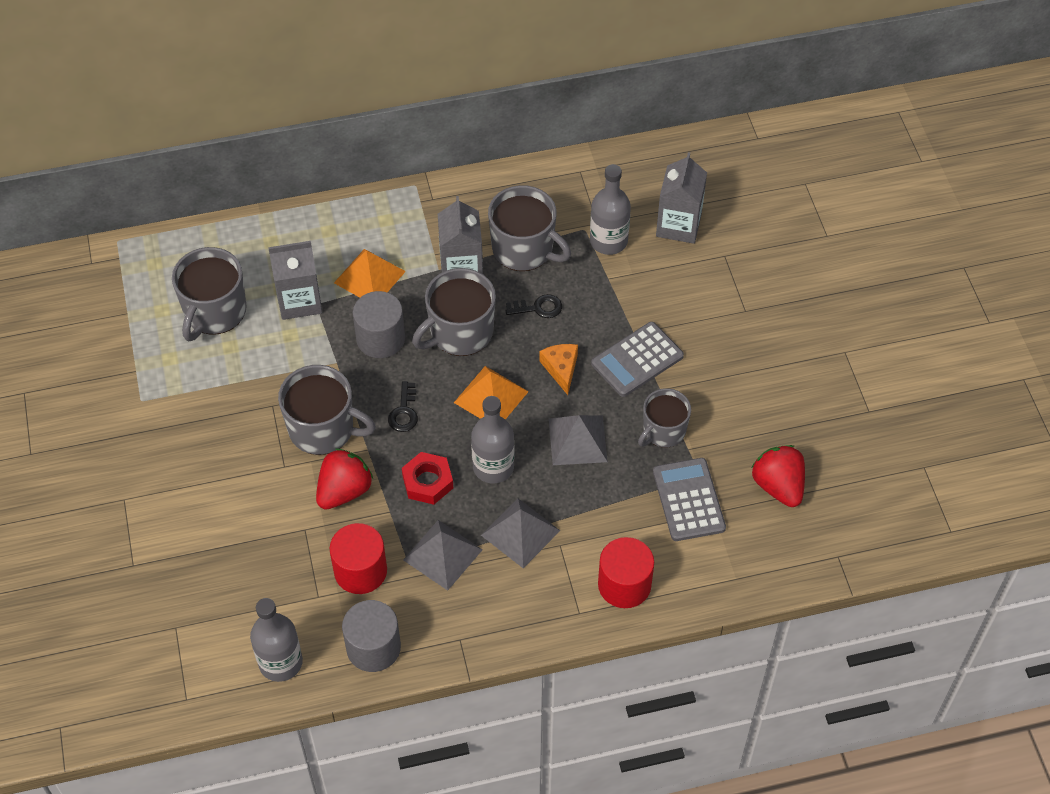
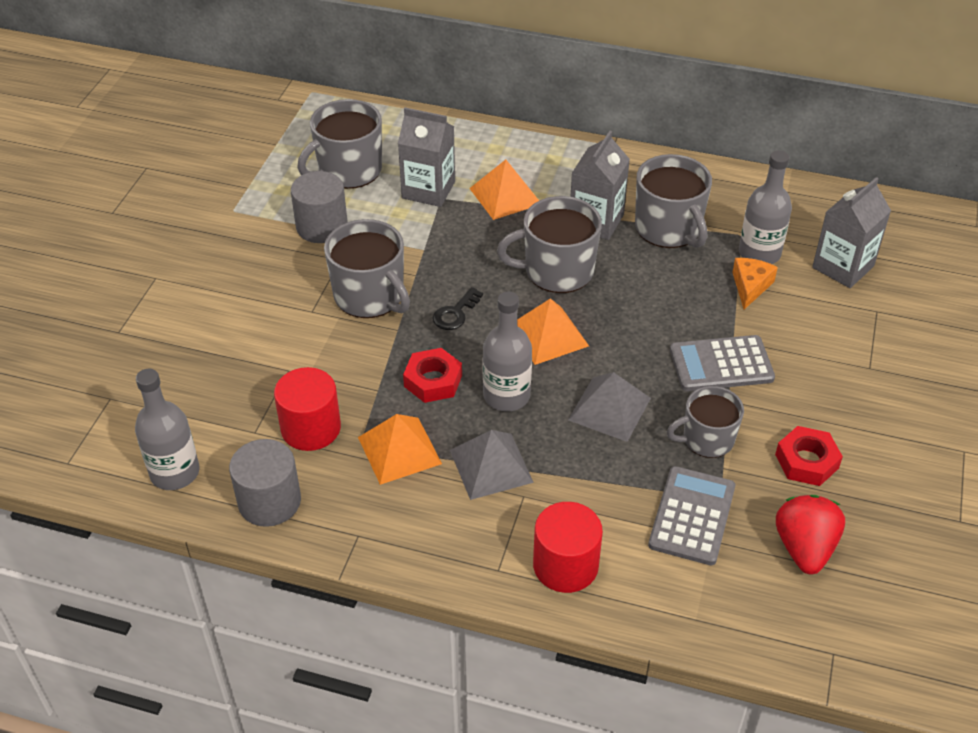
camera: 30 degrees right, 10 degrees down
red strawberry [316,448,373,510] -> none
grey cylinder [353,291,405,358] -> grey cylinder moved to [291,171,348,243]
grey pyramid [403,520,482,591] -> orange pyramid [358,414,442,485]
black key [506,294,562,318] -> none
orange cheese [539,344,578,395] -> orange cheese moved to [732,258,778,309]
none -> red nut [775,426,843,486]

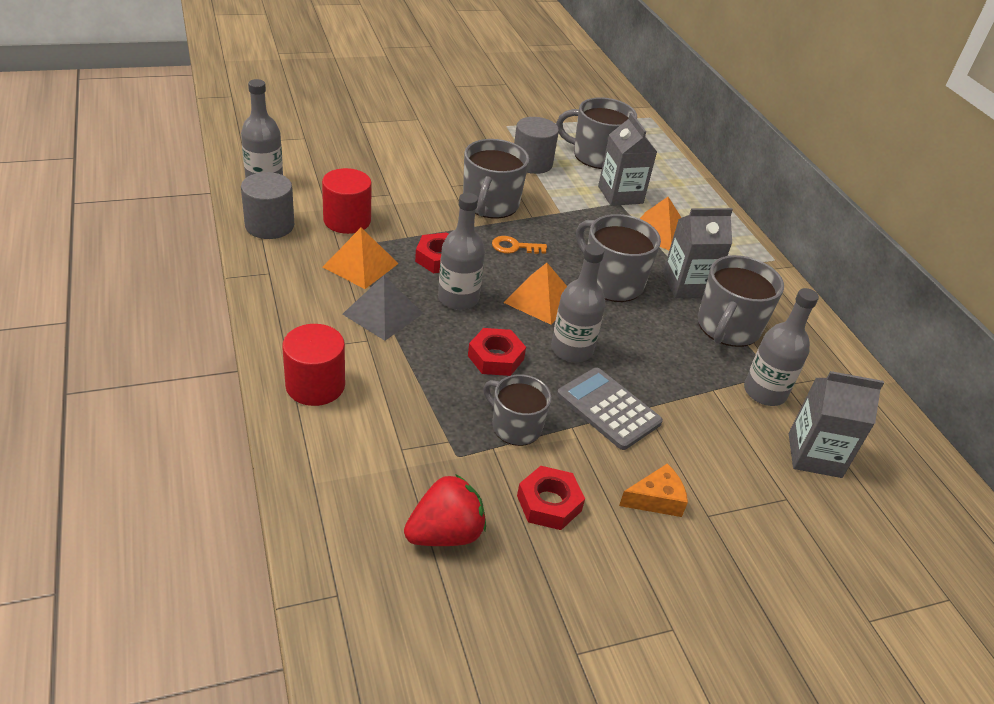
camera: 50 degrees right, 5 degrees down
black key [433,287,483,330] -> orange key [492,236,547,254]
grey pyramid [568,372,651,442] -> red nut [468,328,526,376]
grey calculator [648,466,735,565] -> none
orange cheese [732,258,778,309] -> orange cheese moved to [619,464,688,517]
none -> grey bottle [551,244,606,362]

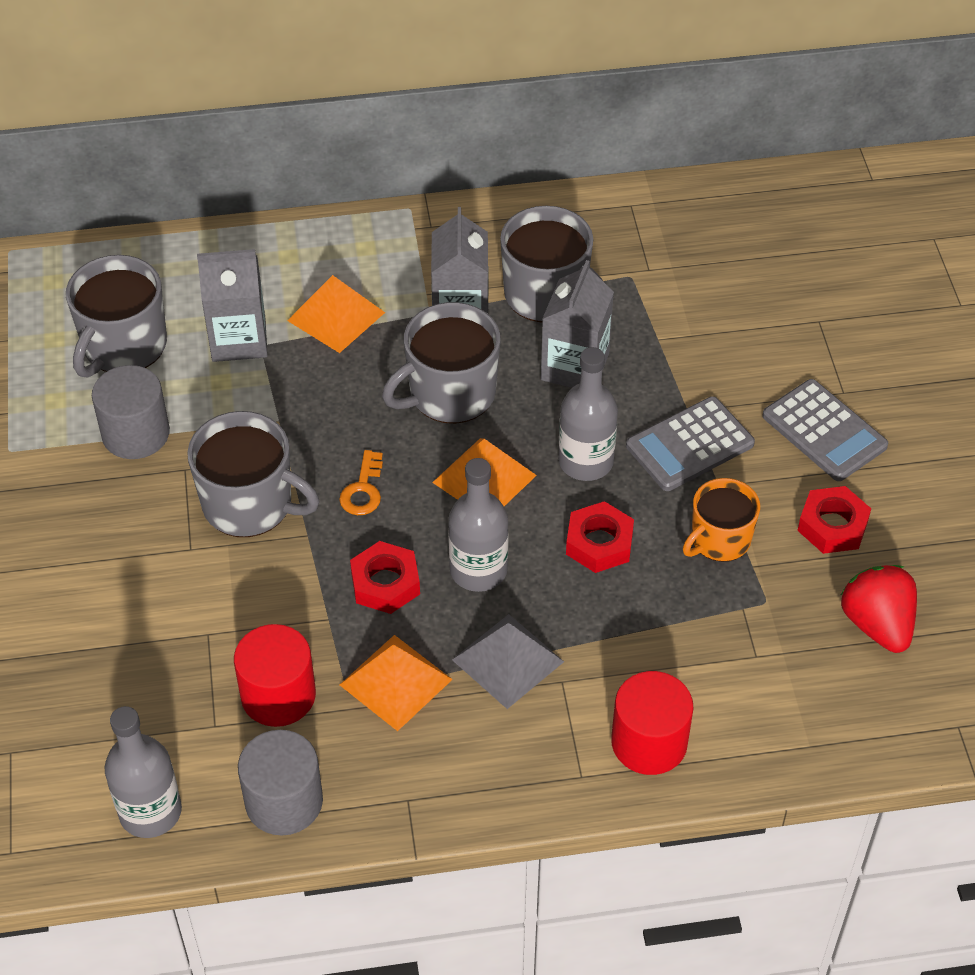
camera: 75 degrees left, 10 degrees up
grey mug [483,374,552,446] -> orange mug [683,478,760,562]
orange cheese [619,464,688,517] -> grey calculator [762,379,888,481]
grey bottle [744,288,819,406] -> none
grey carton [789,371,884,478] -> grey carton moved to [541,260,614,388]

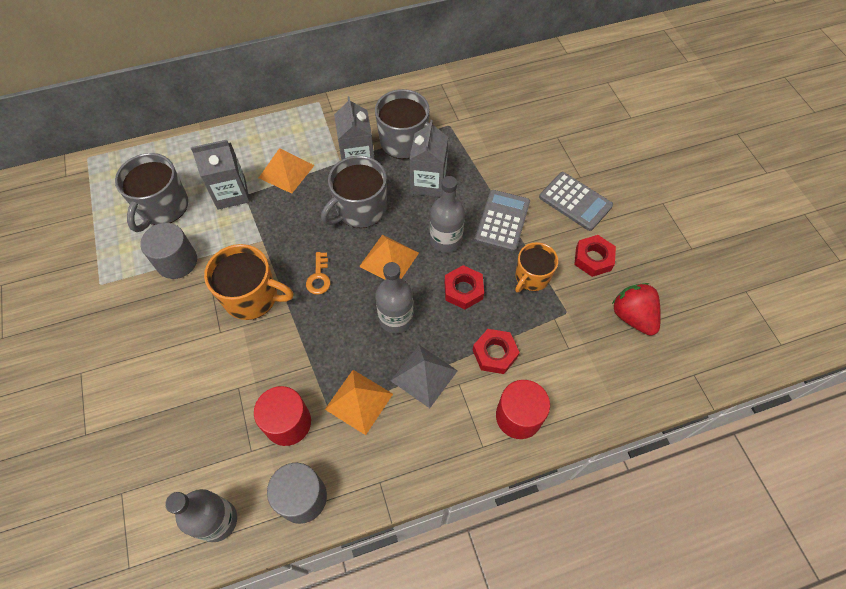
camera: 10 degrees left, 10 degrees up
grey mug [187,411,320,537] -> orange mug [204,244,294,320]
red nut [350,541,420,614] -> red nut moved to [473,329,520,374]
grey calculator [626,396,755,491] -> grey calculator turned 150 degrees clockwise [475,190,530,252]

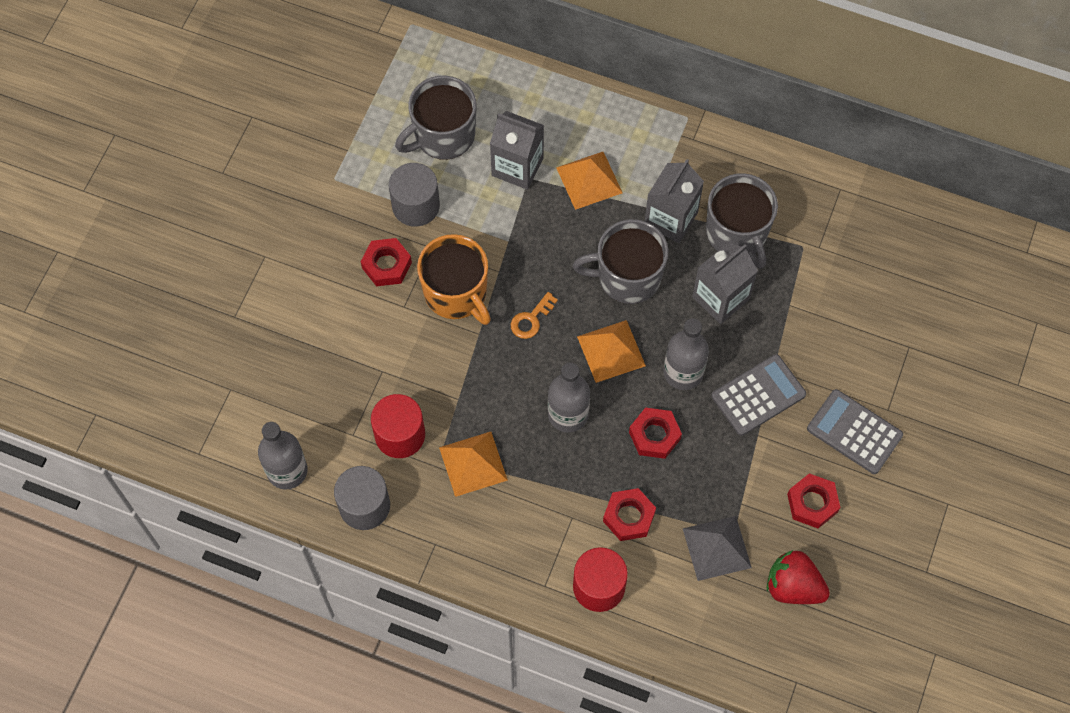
camera: 40 degrees right, 5 degrees up
grey pyramid [391,345,458,408] -> grey pyramid moved to [683,516,752,581]
orange mug [515,242,558,293] -> none
grey calculator [539,172,613,231] -> grey calculator turned 135 degrees clockwise [807,389,903,474]
red strawberry [612,283,661,336] -> red strawberry turned 75 degrees counterclockwise [767,550,830,604]
none -> red nut [361,238,412,286]

